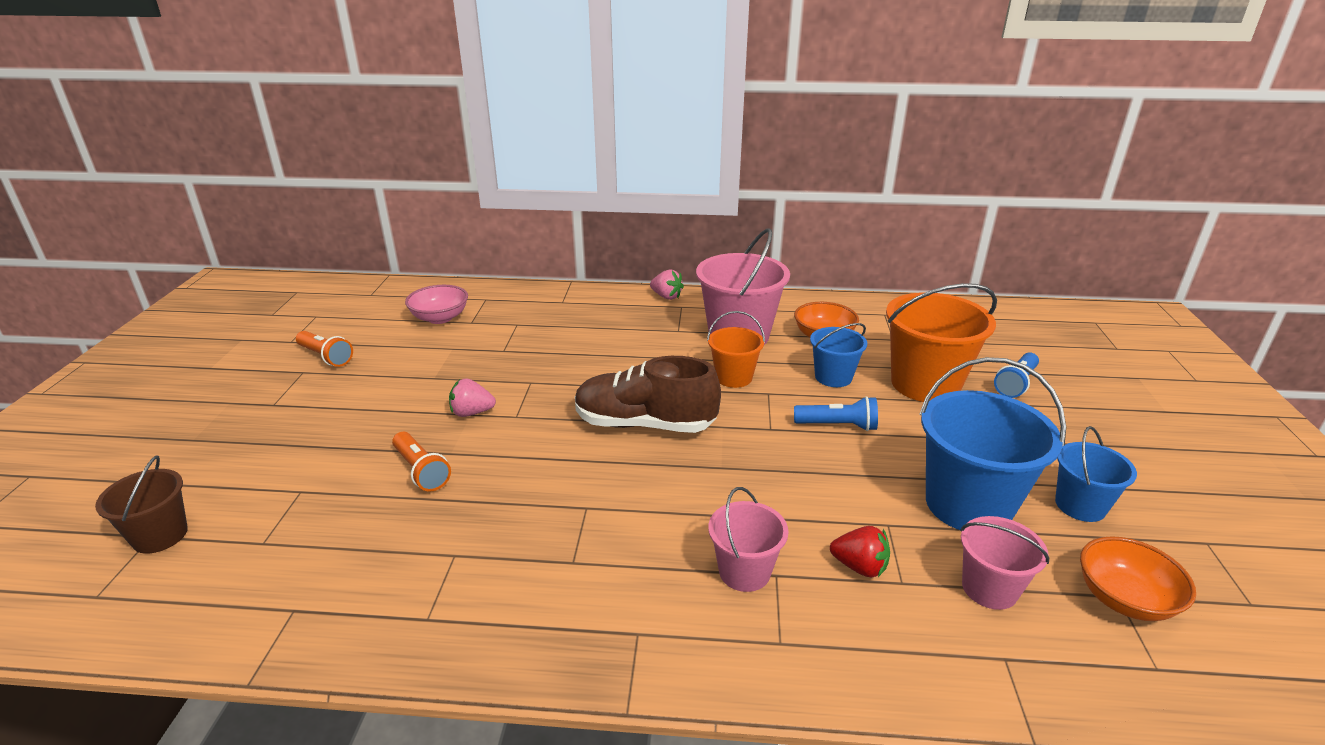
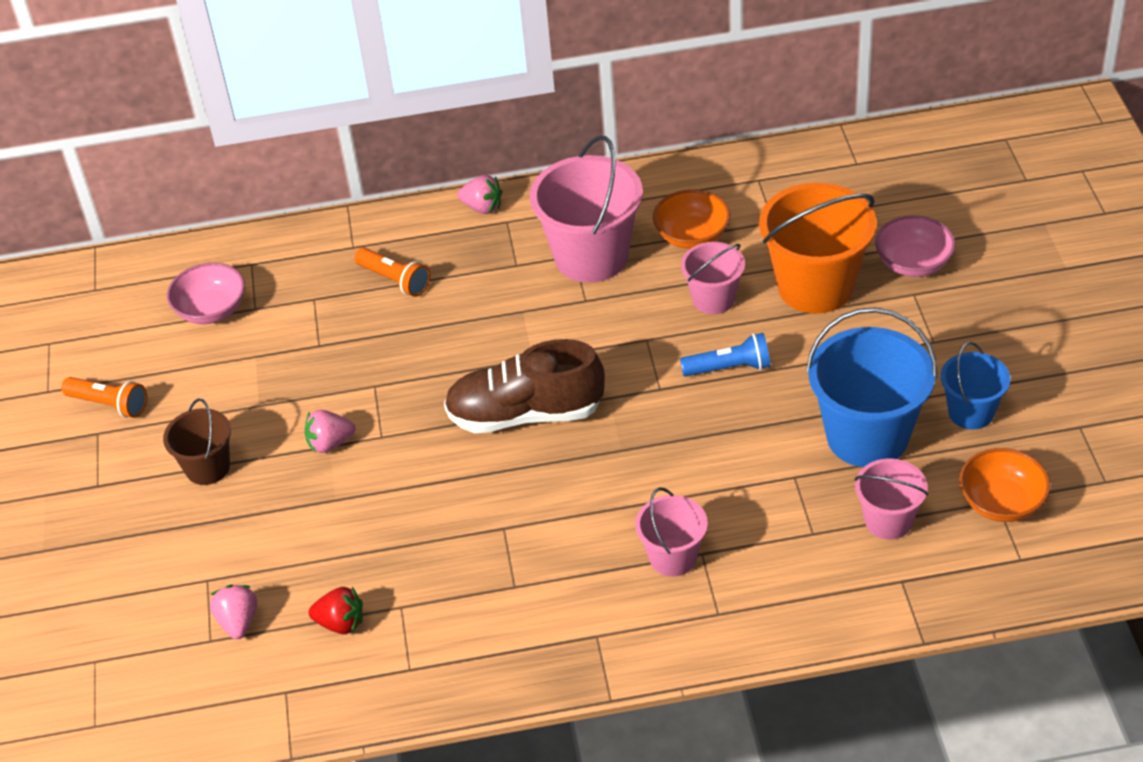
camera: 10 degrees left, 15 degrees up
brown bucket [95,456,188,554] -> brown bucket moved to [163,399,231,485]
orange flashlight [392,432,451,492] -> orange flashlight moved to [354,247,430,297]
orange bucket [707,311,765,388] -> none
blue bucket [810,323,867,387] -> pink bucket [681,242,745,314]
red strawberry [830,526,890,577] -> red strawberry moved to [309,587,363,634]
blue flashlight [994,352,1039,398] -> pink bowl [875,215,956,277]
none -> pink strawberry [210,585,257,639]

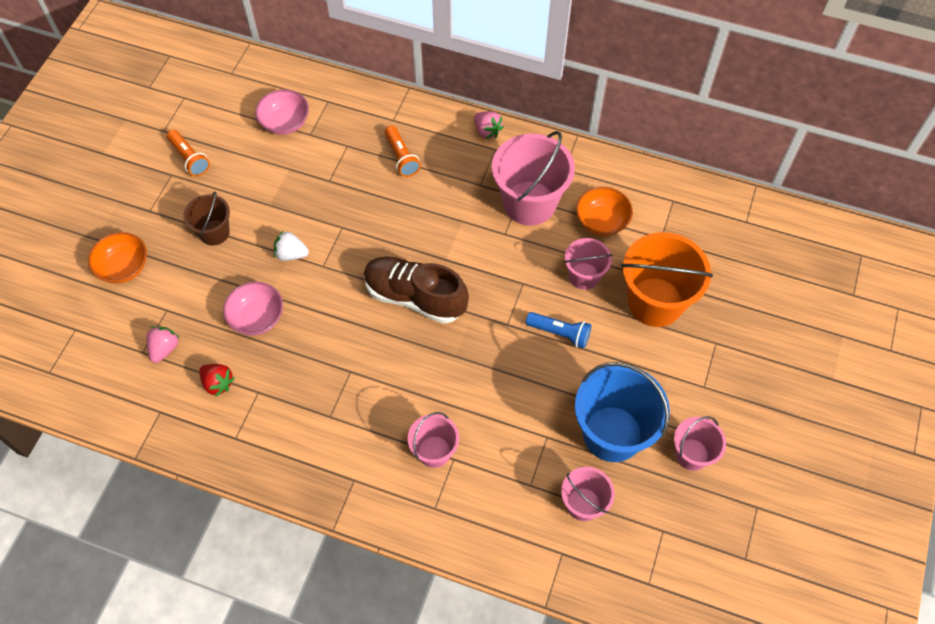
camera: 25 degrees right, 15 degrees up
pink strawberry [305,410,356,453] -> white strawberry [274,230,309,261]
pink bowl [875,215,956,277] -> pink bowl moved to [223,282,283,335]
blue bucket [941,342,1011,429] -> pink bucket [674,416,726,471]
orange bowl [959,448,1050,522] -> orange bowl moved to [88,232,147,283]

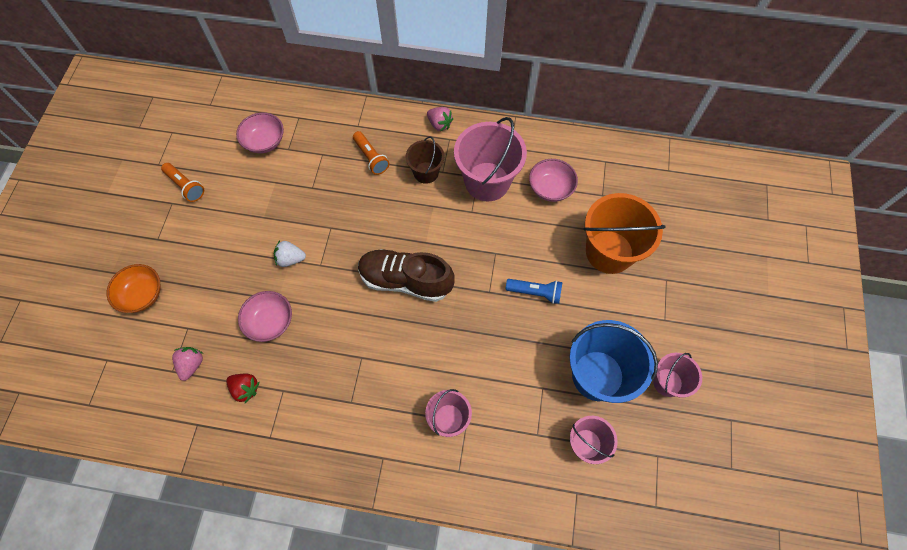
camera: 10 degrees left, 5 degrees up
brown bucket [183,192,230,245] -> brown bucket moved to [406,137,444,184]
pink bucket [564,238,613,290] -> none
orange bowl [576,187,633,236] -> pink bowl [529,159,578,202]

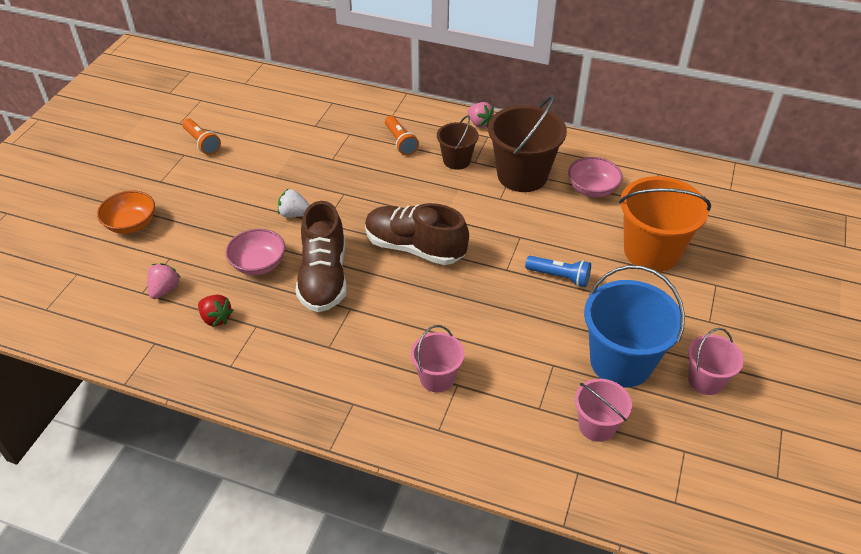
camera: 10 degrees right, 20 degrees down
pink bowl [236,113,284,153] -> none
pink bucket [454,117,527,202] -> brown bucket [488,95,567,192]
none -> brown shoe [296,201,347,312]

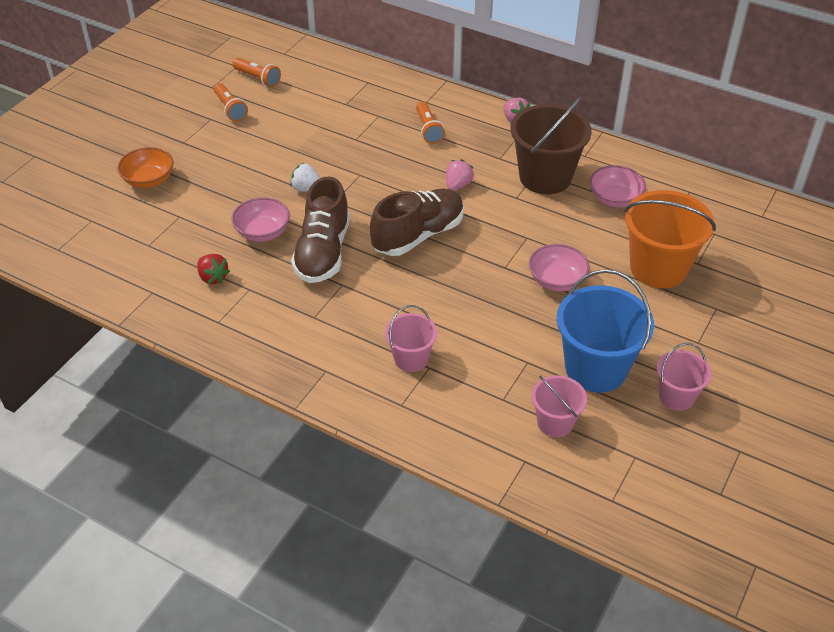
camera: 10 degrees right, 0 degrees up
pink strawberry [147,263,181,299] -> pink strawberry moved to [446,159,474,191]
brown shoe [365,203,469,265] -> brown shoe turned 105 degrees clockwise [370,189,464,256]
brown bucket [437,116,479,170] -> none
blue flashlight [525,256,591,287] -> pink bowl [529,244,590,292]
none -> orange flashlight [232,58,281,87]

